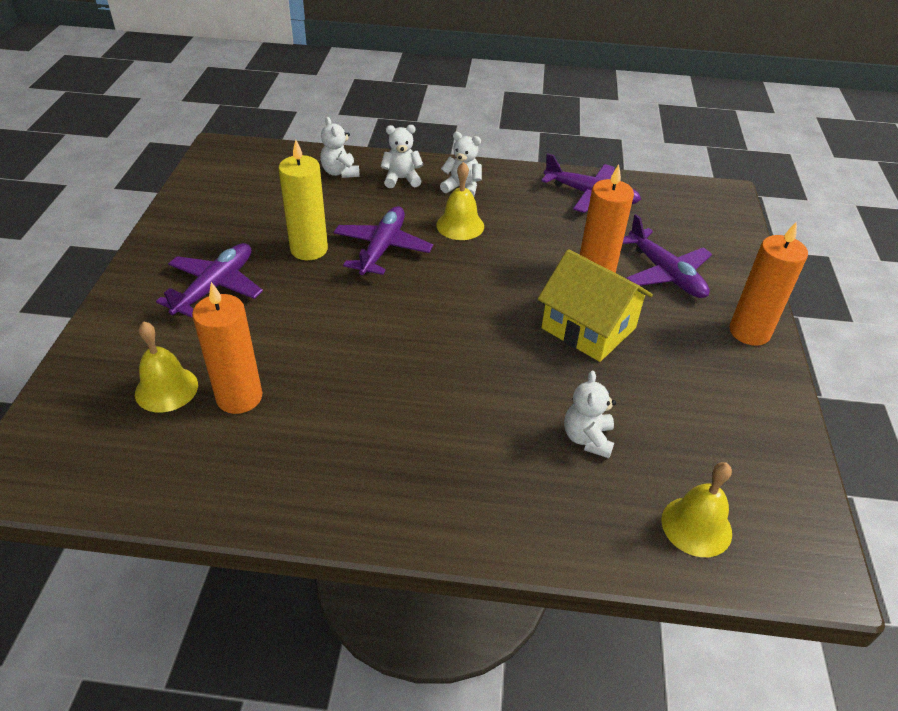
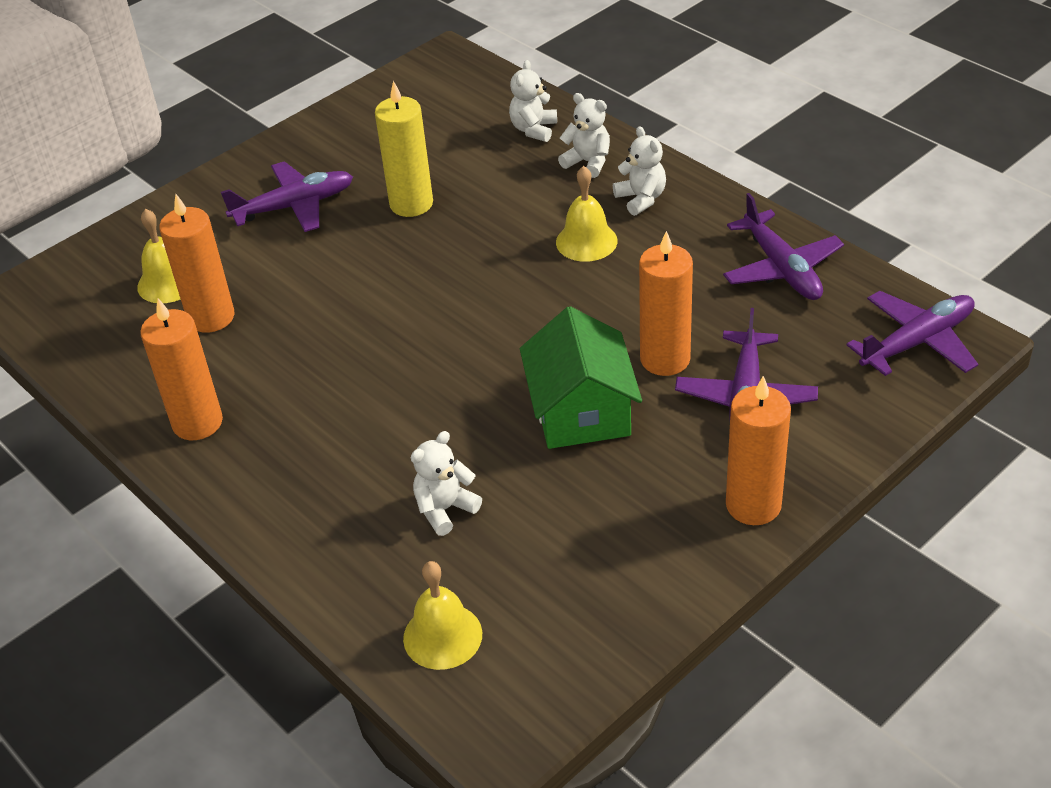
camera: 45 degrees right, 0 degrees up
purple plane [334,206,433,275] -> purple plane moved to [846,291,978,376]
yellow house [538,249,653,362] -> green house [520,306,642,449]
none -> orange candle [140,298,223,440]

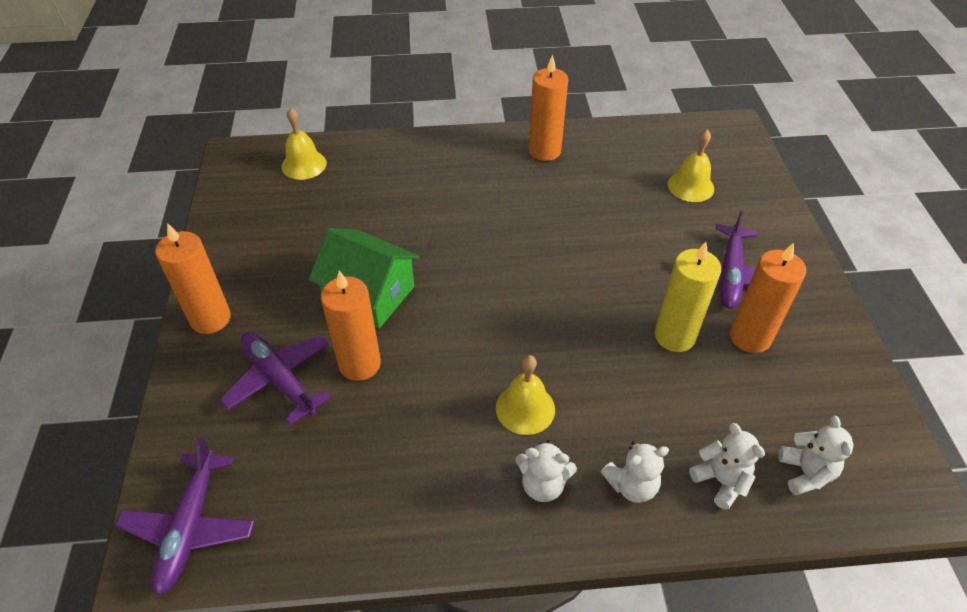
camera: 125 degrees right, 5 degrees up
orange candle [159,194,235,333] -> orange candle moved to [730,243,806,353]
white teddy bear [411,431,482,536] -> white teddy bear moved to [778,416,853,496]
purple plane [723,193,844,300] -> none

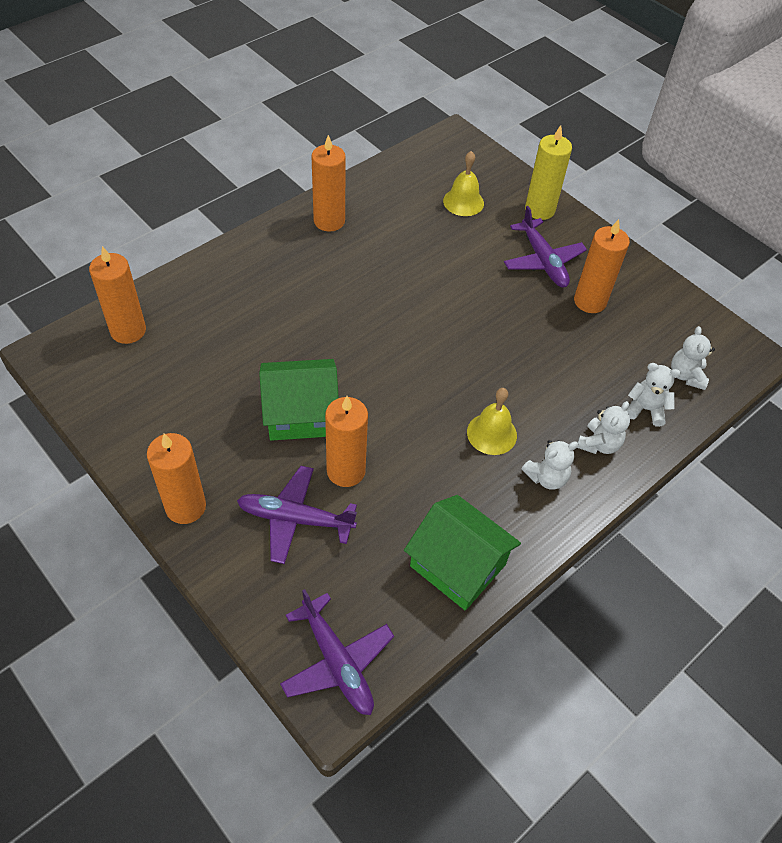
camera: 40 degrees left, 5 degrees up
yellow bell [281,108,327,180] -> orange candle [89,246,146,344]
yellow candle [655,242,721,352] -> yellow candle moved to [525,125,572,220]
white teddy bear [778,416,853,496] -> white teddy bear turned 135 degrees counterclockwise [671,326,715,390]
none -> green house [404,495,521,610]

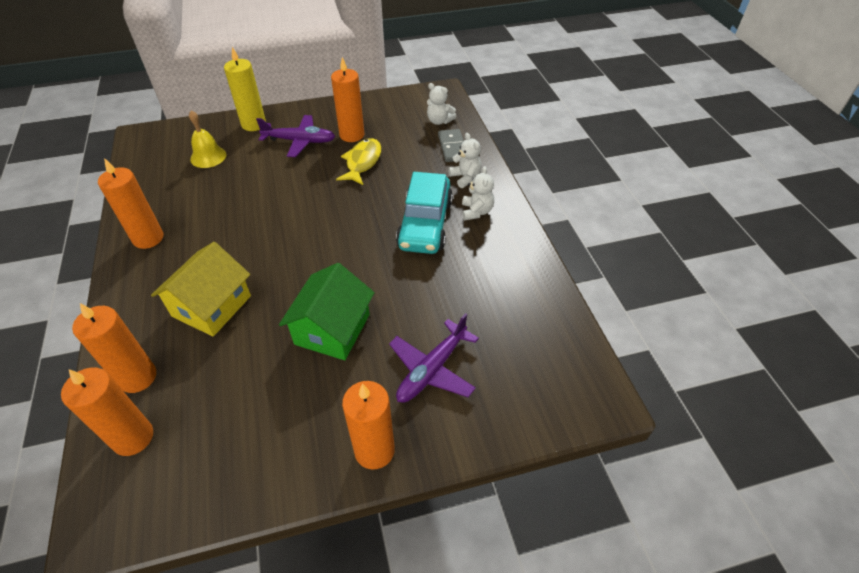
camera: 60 degrees left, 5 degrees down
purple plane [280,589,394,715] -> none
orange candle [325,396,368,487] -> orange candle moved to [72,303,156,393]
green house [404,495,521,610] -> none
yellow bell [467,388,517,455] -> turquoise car [396,172,453,254]
white teddy bear [626,363,681,427] -> grey domino [438,129,464,162]
none -> yellow house [151,242,251,337]
none -> yellow fish [336,138,381,185]

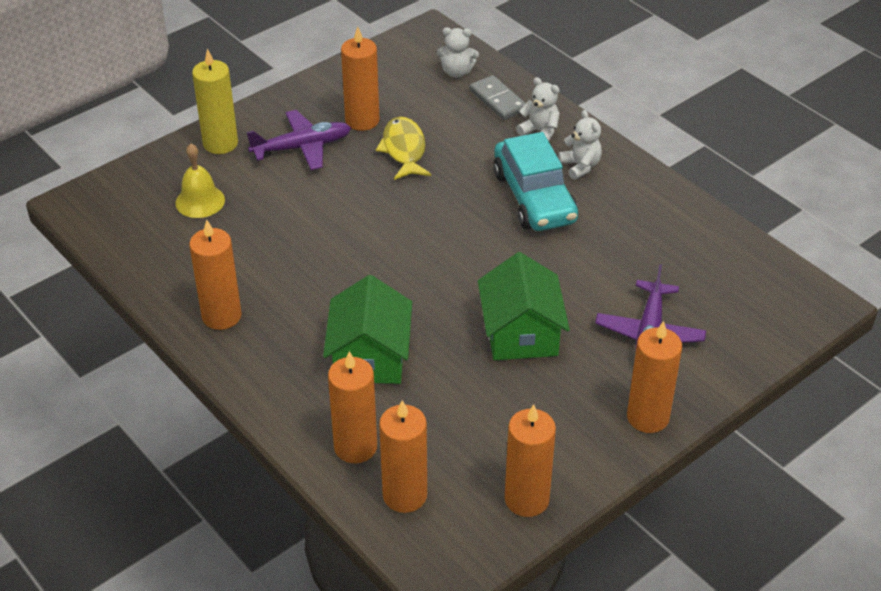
camera: 25 degrees left, 5 degrees down
yellow house [151,242,251,337] -> green house [323,275,412,384]
none -> orange candle [505,404,556,517]

